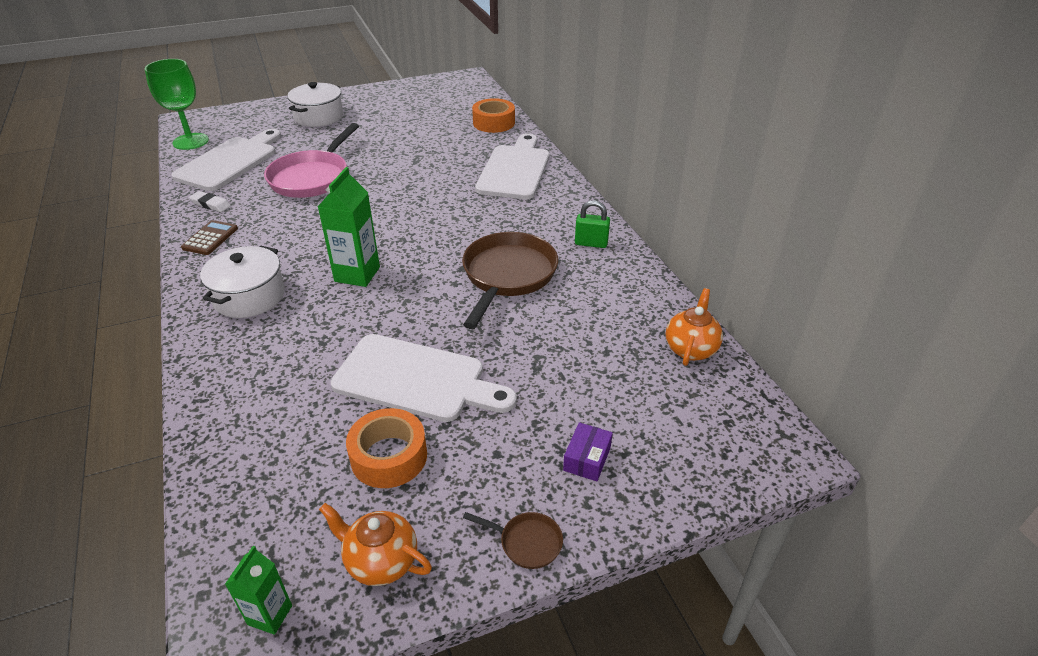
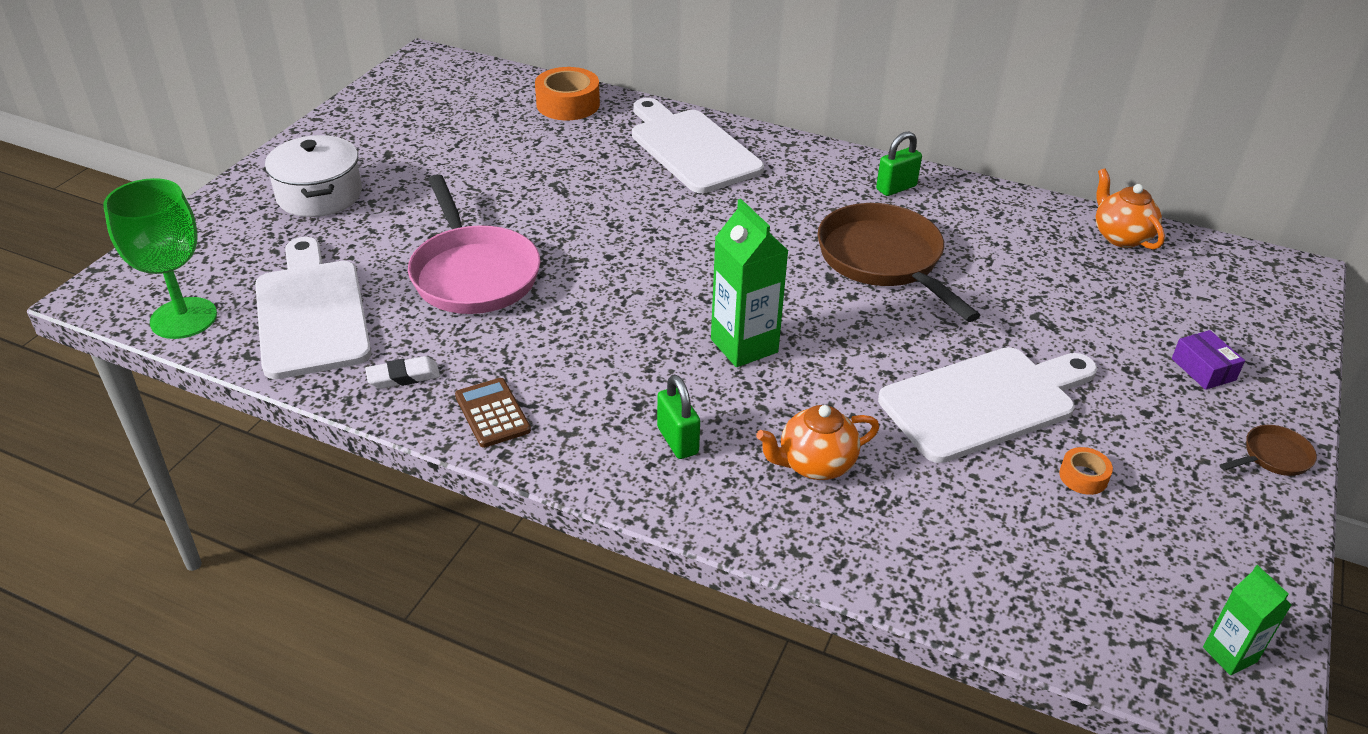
camera: 45 degrees left, 0 degrees up
white pot [200,246,285,318] -> green padlock [657,375,700,459]
orange teapot [319,503,432,586] -> orange teapot moved to [756,405,879,480]
orange tape [346,408,427,488] -> orange tape [1059,447,1113,495], size x0.51

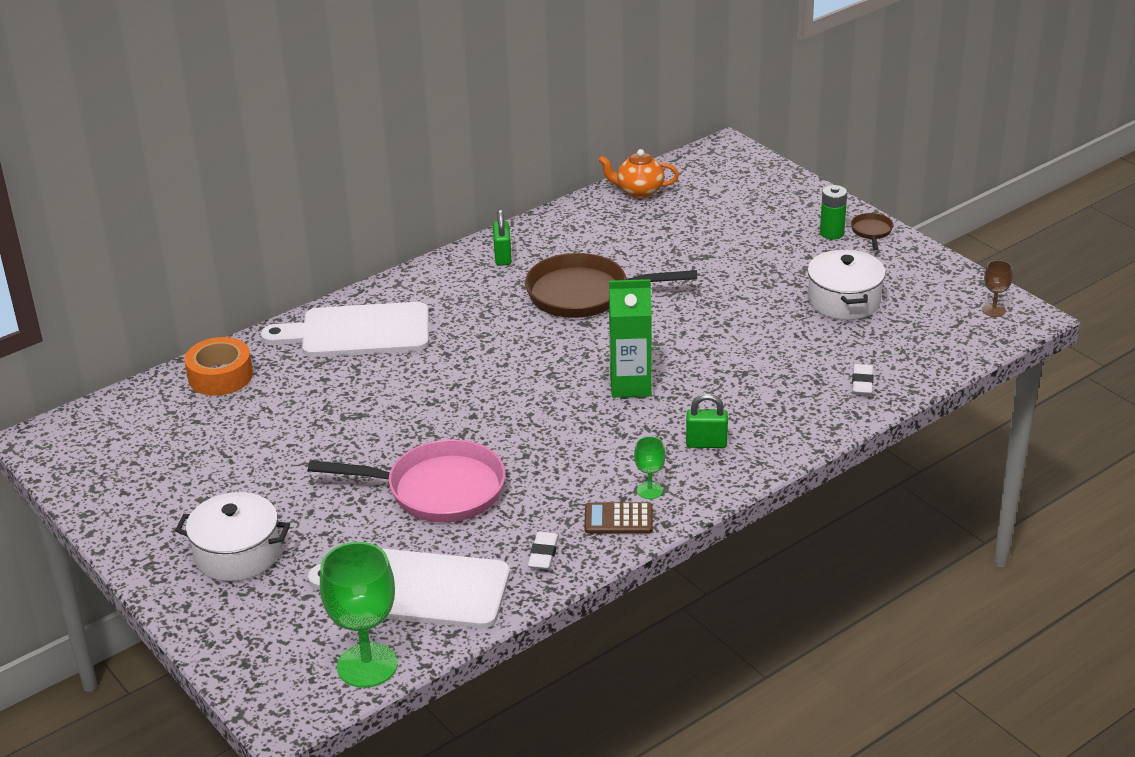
camera: 60 degrees left, 5 degrees down
orange teapot [756,405,879,480] -> none
white cutting board [878,347,1097,463] -> none
orange tape [1059,447,1113,495] -> white pot [807,249,886,320]
purple box [1172,330,1245,390] -> none
green carton [1203,565,1292,675] -> brown goblet [982,260,1013,317]
none -> green goblet [634,436,666,499]
none -> green battery [820,185,847,239]
none -> white eraser [852,364,874,395]

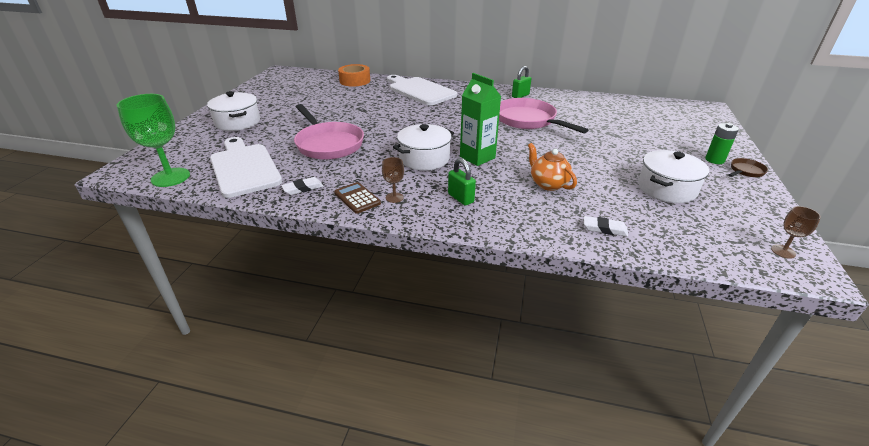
camera: 50 degrees right, 0 degrees up
brown pan [525,253,697,318] -> pink pan [499,98,588,133]
orange teapot [598,149,679,199] -> orange teapot moved to [528,143,577,191]
green goblet [634,436,666,499] -> brown goblet [382,157,404,203]
white eraser [852,364,874,395] -> white eraser turned 45 degrees clockwise [584,216,628,237]
none -> white pot [393,124,454,170]

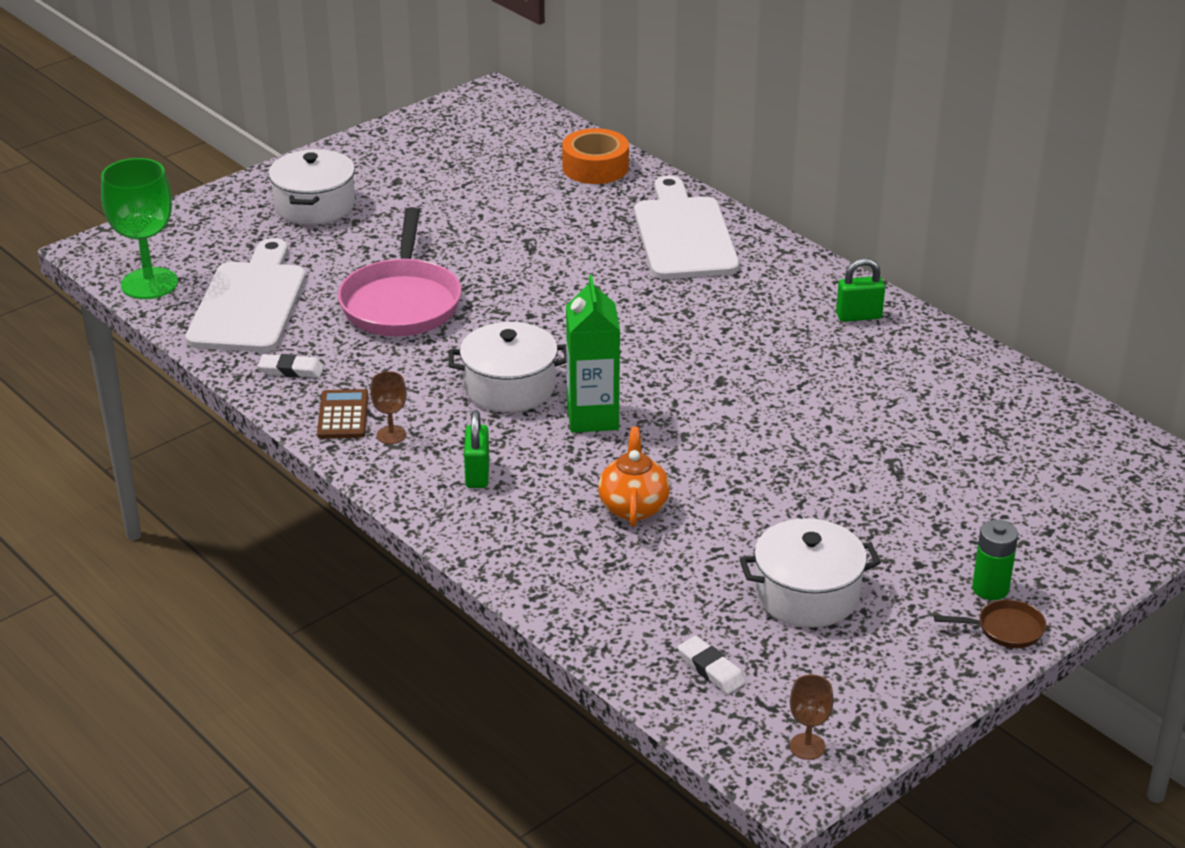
camera: 35 degrees right, 0 degrees up
pink pan [499,98,588,133] -> none
white eraser [584,216,628,237] -> white eraser moved to [678,636,746,694]

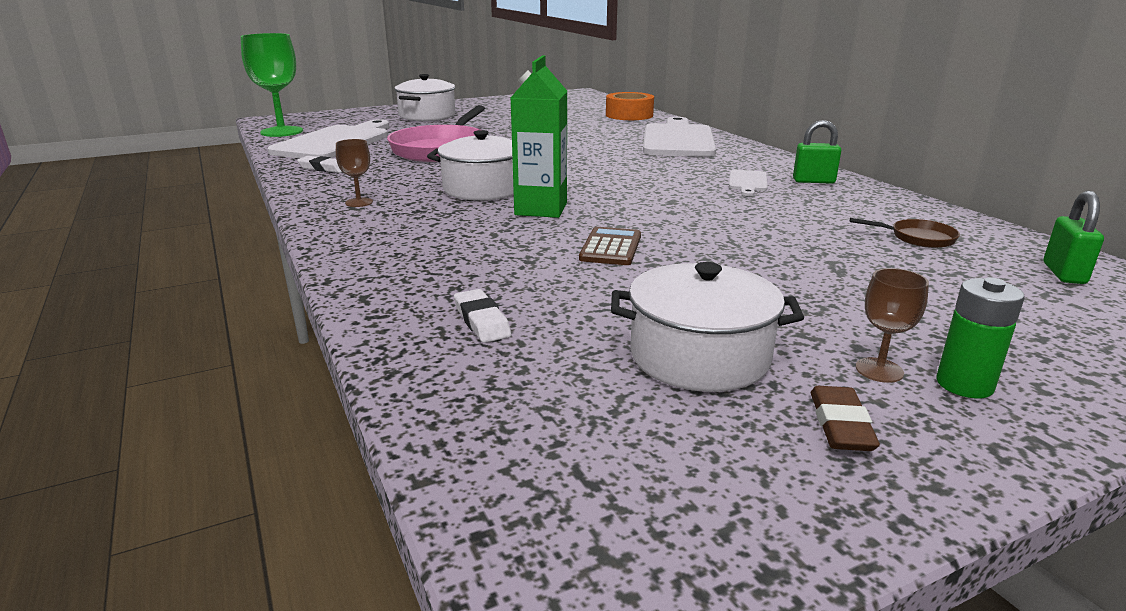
camera: 15 degrees right, 10 degrees down
brown calculator [317,389,369,439] -> brown calculator moved to [579,227,641,265]
green padlock [464,410,490,488] -> green padlock moved to [1044,191,1104,284]
orange teapot [598,427,670,527] -> none
white eraser [678,636,746,694] -> white eraser moved to [454,289,511,343]
brown goblet [790,674,834,760] -> brown goblet moved to [855,268,929,383]
brown pan [934,599,1046,648] -> brown pan moved to [850,218,960,248]
none -> white cutting board [729,170,768,196]
none -> brown eraser [811,386,880,451]

